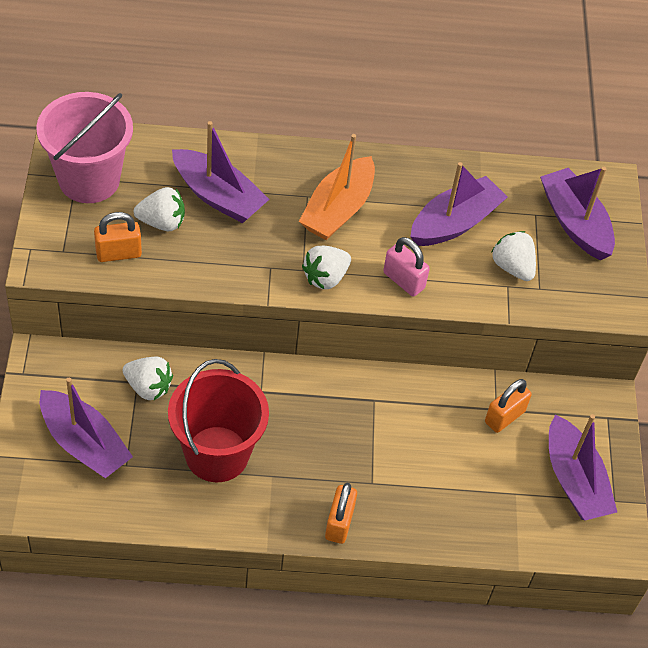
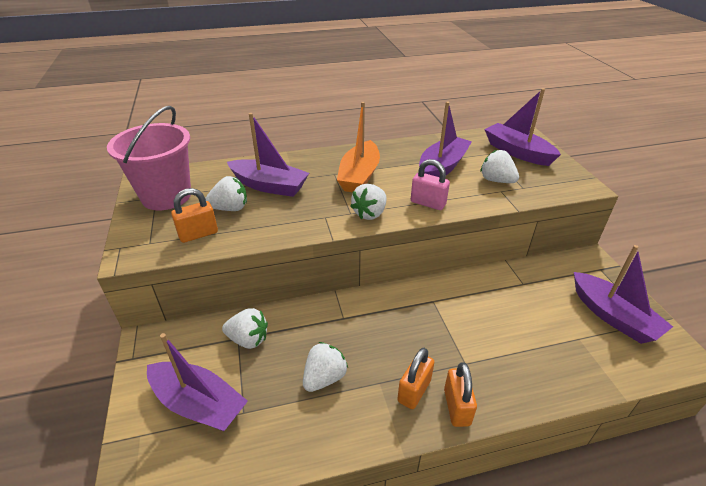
camera: 10 degrees left, 15 degrees down
red bucket [168,359,269,482] -> white strawberry [303,342,348,392]
orange padlock [485,379,532,433] -> orange padlock moved to [397,348,434,409]

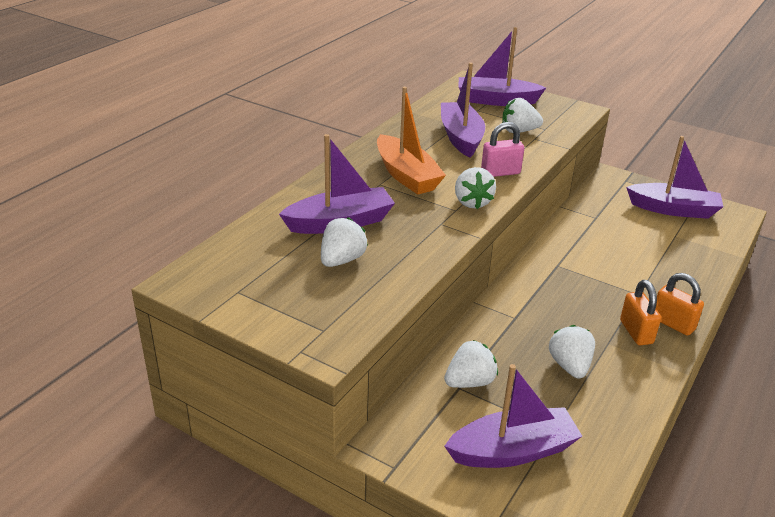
camera: 45 degrees left, 5 degrees down
pink bucket [107,106,191,210] -> none
orange padlock [171,188,218,243] -> none

